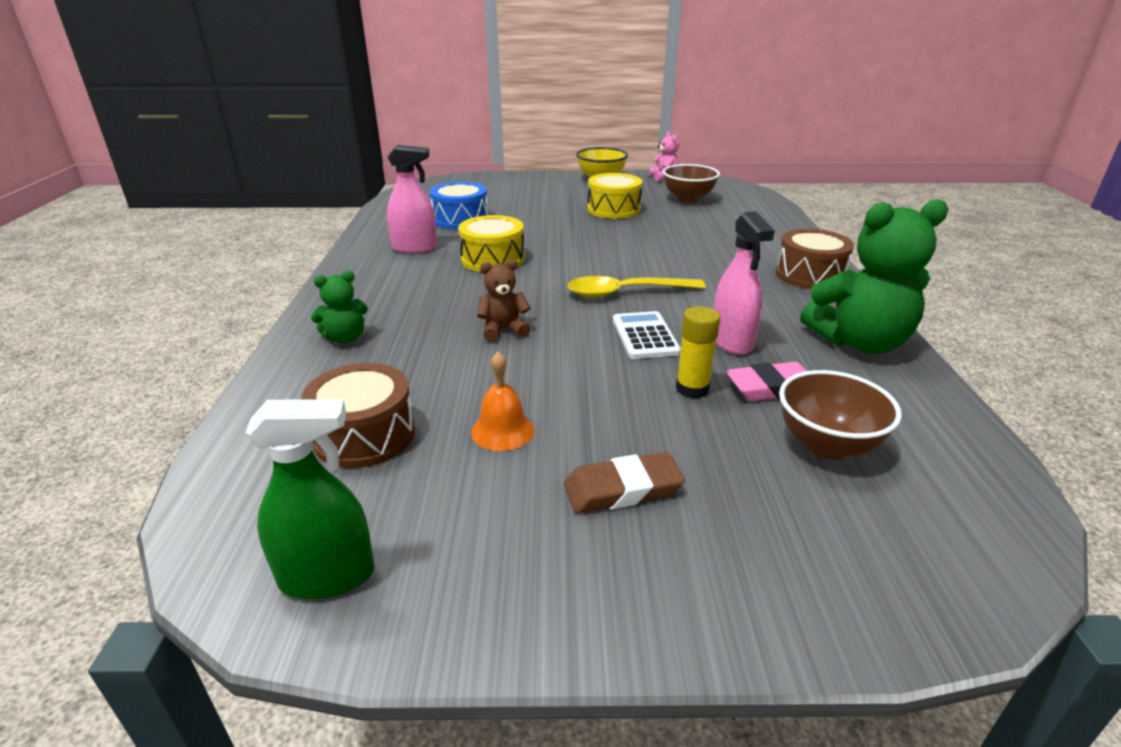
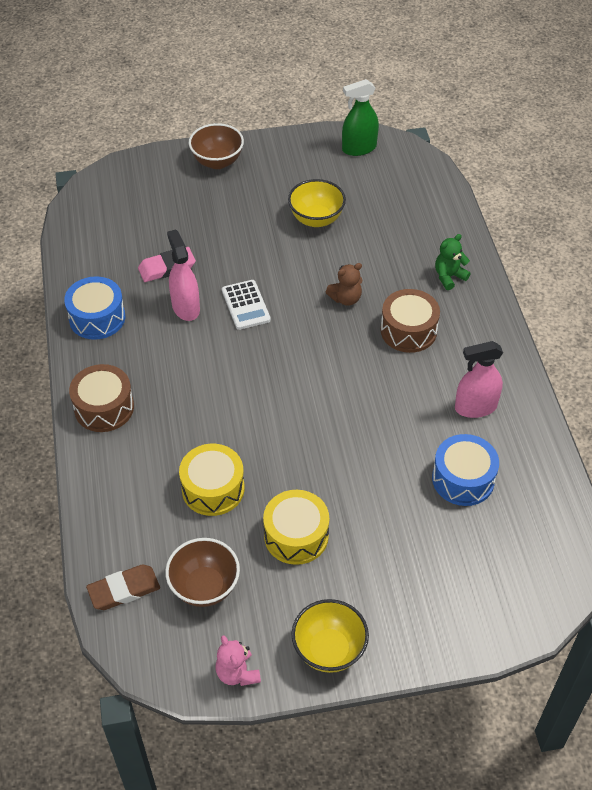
camera: 170 degrees right, 20 degrees up
brown drum [301,363,415,468] -> brown drum moved to [380,289,440,353]
yellow drum [458,215,524,272] -> yellow drum moved to [179,444,245,516]
orange bell [471,351,534,451] -> yellow bowl [288,179,346,227]
brown eraser [564,452,685,513] -> brown eraser moved to [86,565,160,610]
yellow spoon [567,276,706,298] -> none
yellow glue stick [676,306,720,398] -> none
brown bowl [779,370,902,459] -> brown bowl moved to [189,123,244,169]
green teddy bear [800,199,949,354] -> blue drum [64,276,125,340]

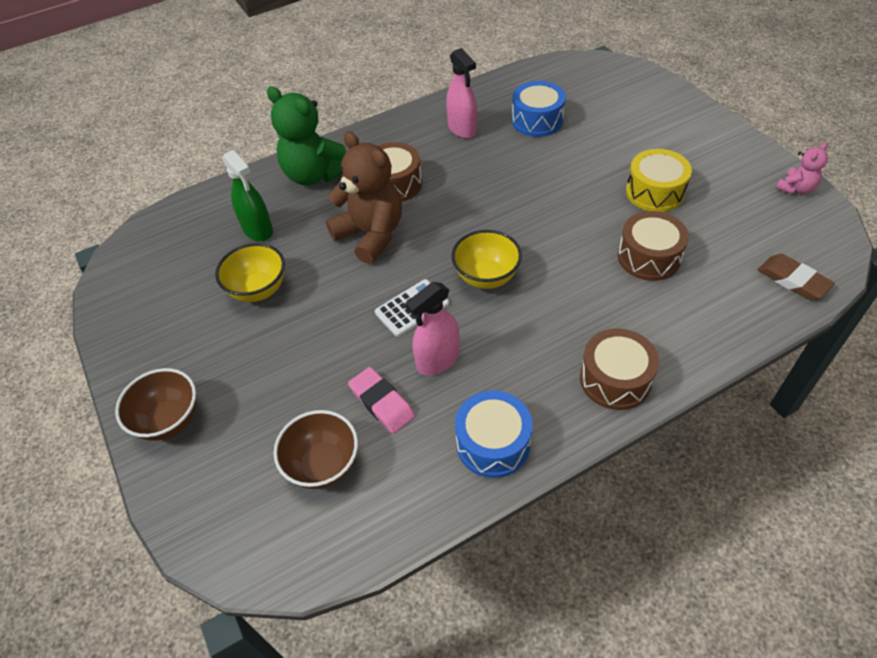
camera: 105 degrees left, 0 degrees up
brown bowl [165,538,240,607] -> brown bowl moved to [274,410,358,489]
yellow drum [179,444,245,516] -> brown drum [618,211,689,281]
yellow bowl [292,599,369,673] -> yellow bowl moved to [452,230,522,289]
brown teddy bear [326,263,363,306] -> brown teddy bear [326,132,402,264], size x2.01
green spray bottle [342,79,379,156] -> green spray bottle moved to [222,150,273,241]
green teddy bear [435,234,471,290] -> green teddy bear [267,86,347,186], size x2.01

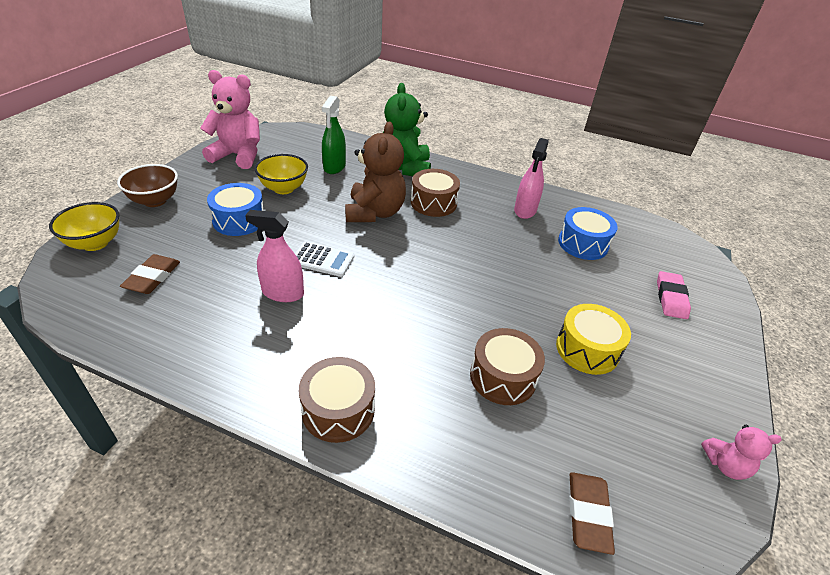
camera: 45 degrees right, 10 degrees down
brown bowl [274,410,358,489] -> brown eraser [120,254,180,294]
pink eraser [348,367,415,434] -> pink eraser moved to [657,271,691,319]
yellow bowl [452,230,522,289] -> yellow bowl moved to [49,202,119,251]
blue drum [455,391,533,478] -> blue drum moved to [207,183,263,236]
none -> pink teddy bear [200,70,260,169]

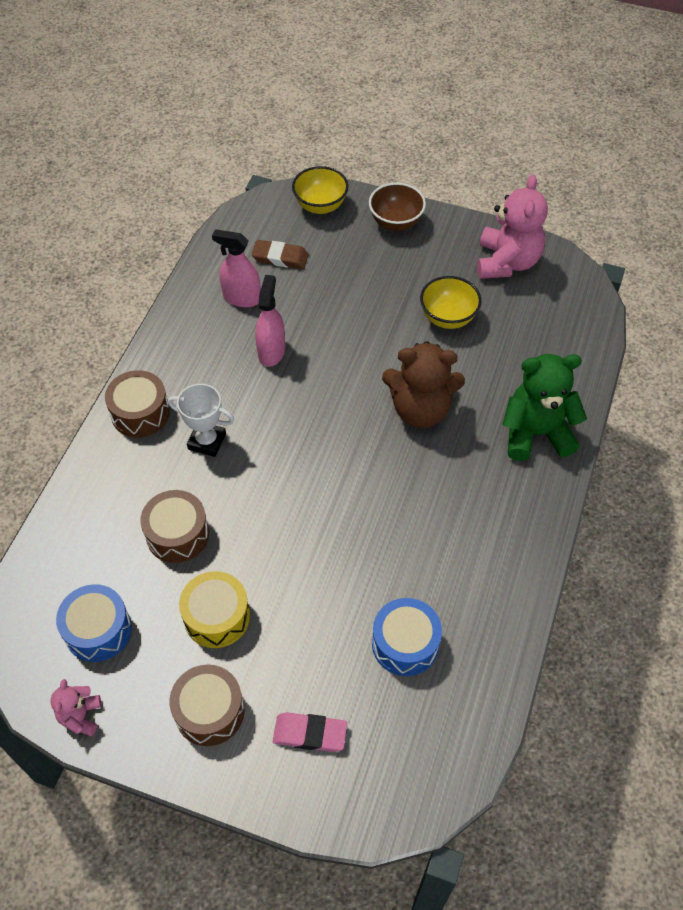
camera: 90 degrees right, 15 degrees up
blue drum [207,183,263,236] -> blue drum moved to [56,584,132,662]
white calculator [295,242,354,277] -> none
green spray bottle [322,96,346,174] -> none
brown drum [411,169,460,217] -> brown drum moved to [169,664,244,746]
pink spray bottle [514,138,549,219] -> pink spray bottle moved to [212,229,261,307]
brown eraser [569,472,615,555] -> none
none -> white trophy [168,384,234,457]

